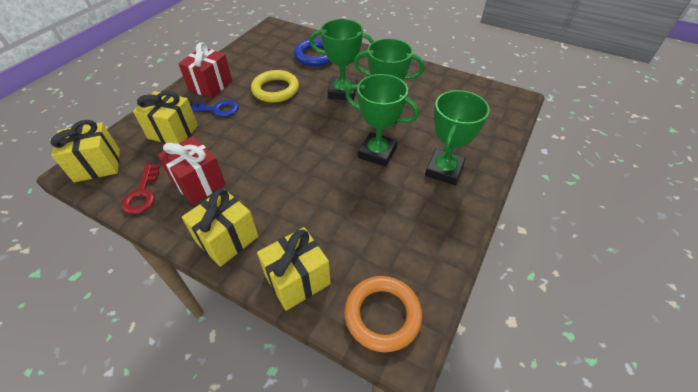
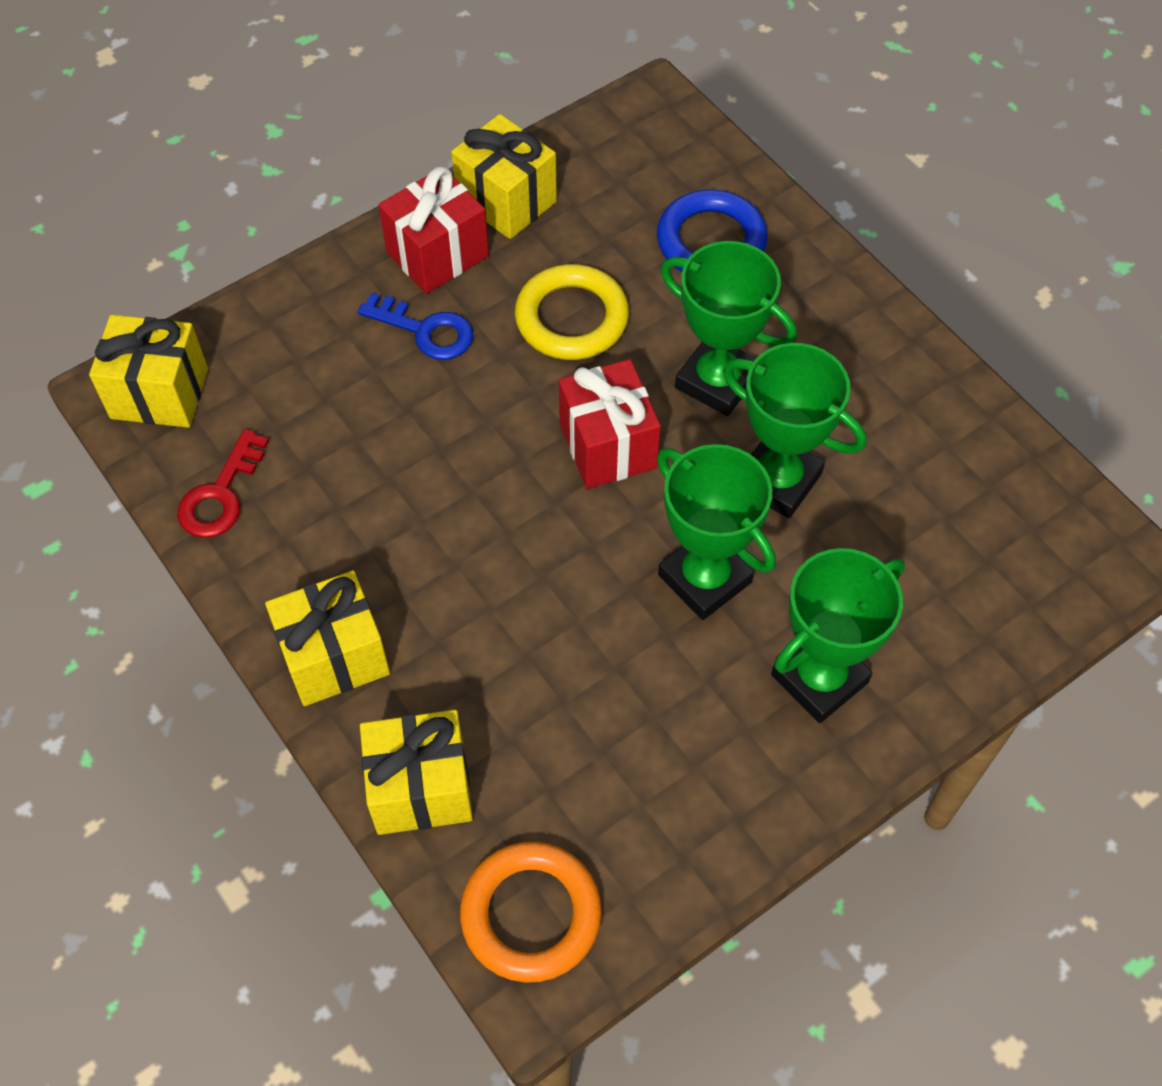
camera: 25 degrees right, 10 degrees up
yellow gift [133,91,198,144] -> yellow gift moved to [451,114,557,239]
red gift [158,136,226,205] -> red gift moved to [559,359,661,489]

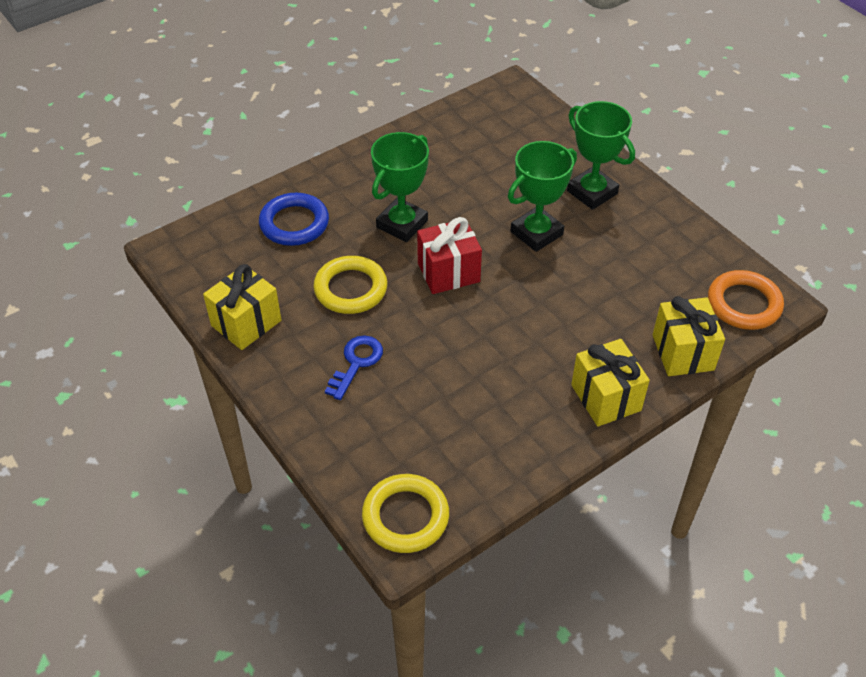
camera: 90 degrees left, 10 degrees down
yellow gift [89,315,208,428] -> yellow ring [362,474,449,553]
red key [177,429,269,538] -> none
red gift [379,167,489,294] -> none
green trophy [723,343,866,518] -> none

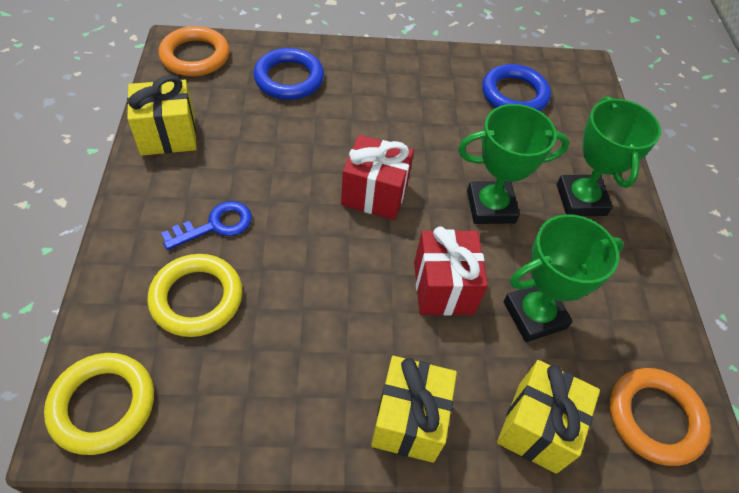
camera: 30 degrees right, 5 degrees up
yellow ring [313,256,387,314] -> yellow ring moved to [147,254,243,337]
green trophy [371,132,429,242] -> green trophy moved to [504,214,624,342]
none -> orange ring [159,26,229,76]
none -> red gift [414,226,488,316]
none -> blue ring [482,64,551,111]

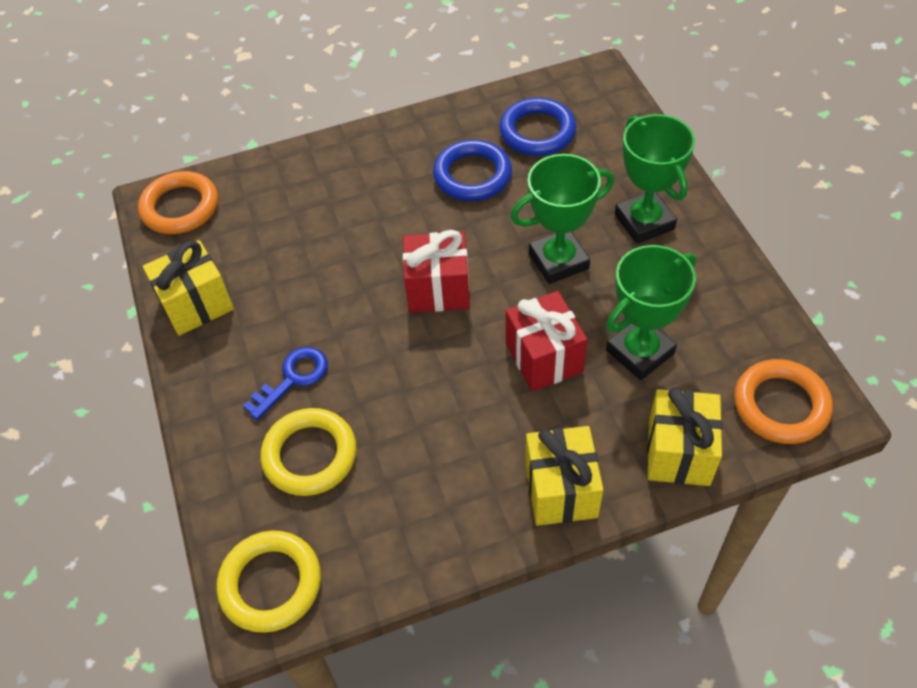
camera: 10 degrees left, 0 degrees up
blue ring [253,48,324,100] -> blue ring moved to [433,140,512,201]

